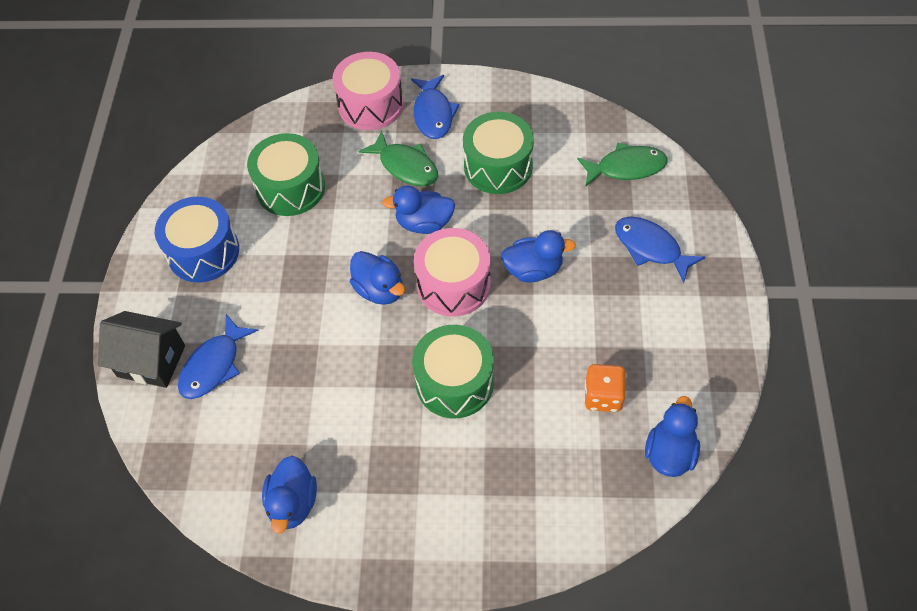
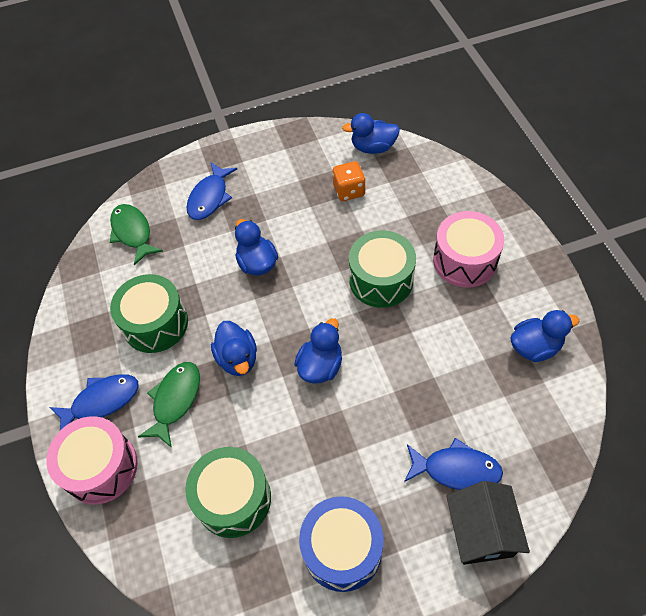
camera: 110 degrees left, 0 degrees up
pink drum [414,228,491,317] -> pink drum moved to [433,211,504,288]

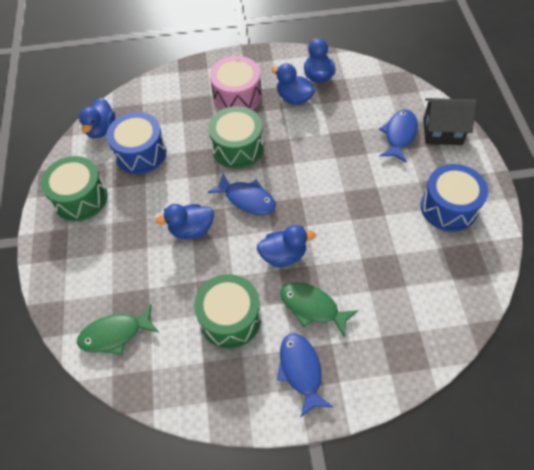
camera: 80 degrees left, 0 degrees up
pink drum [46,416,138,505] -> none
green drum [185,447,271,538] -> green drum moved to [41,156,108,221]
blue fish [186,162,237,220] -> blue fish moved to [208,173,276,215]
blue duck [294,318,342,383] -> blue duck moved to [272,63,315,105]
orange dice [332,161,366,201] -> blue drum [106,112,167,174]

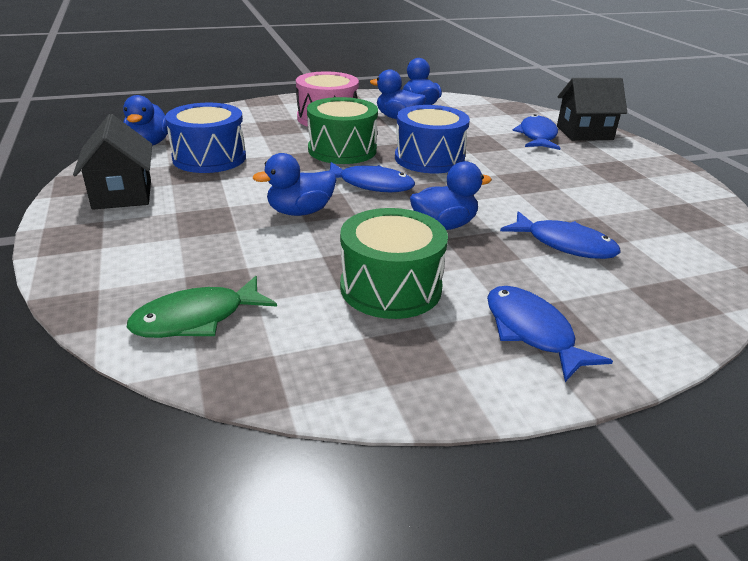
camera: 15 degrees left, 25 degrees down
green drum [41,156,108,221] -> black house [73,114,152,210]
green fish [280,282,358,337] -> none
blue drum [421,164,488,232] -> blue drum moved to [395,105,470,173]
none -> blue fish [500,211,621,259]

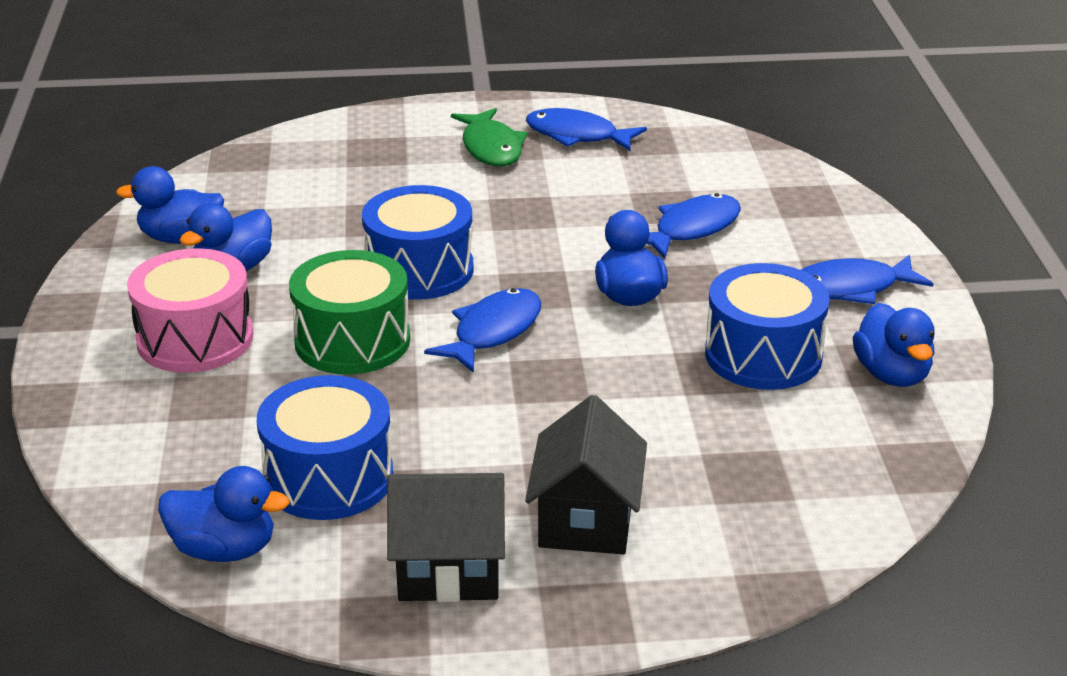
camera: 75 degrees left, 0 degrees up
green fish [127,276,277,338] -> green fish moved to [451,108,528,166]
blue duck [253,153,336,216] -> blue duck moved to [853,303,935,387]
green drum [340,208,448,319] -> blue drum [705,263,830,390]
blue fish [512,114,560,150] -> blue fish moved to [526,108,647,151]
black house [557,78,627,141] -> black house moved to [525,395,647,555]

